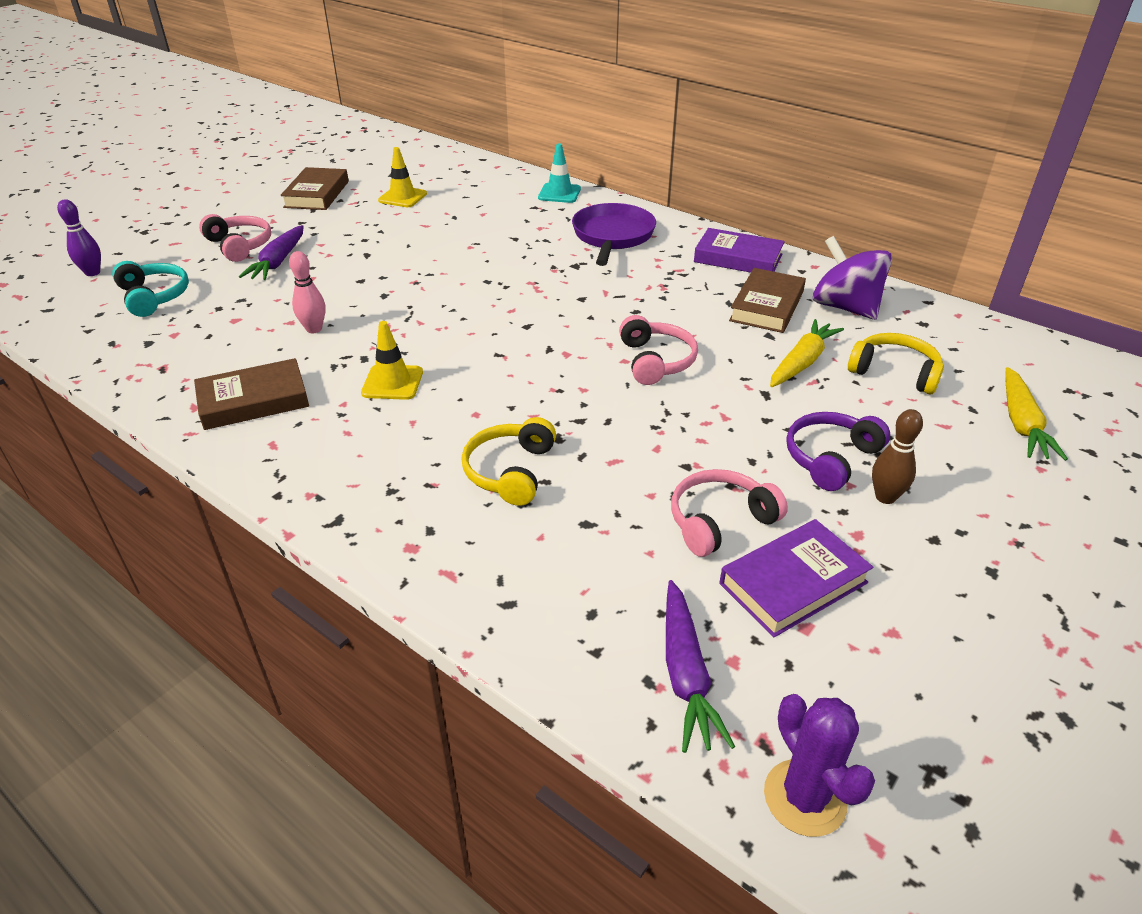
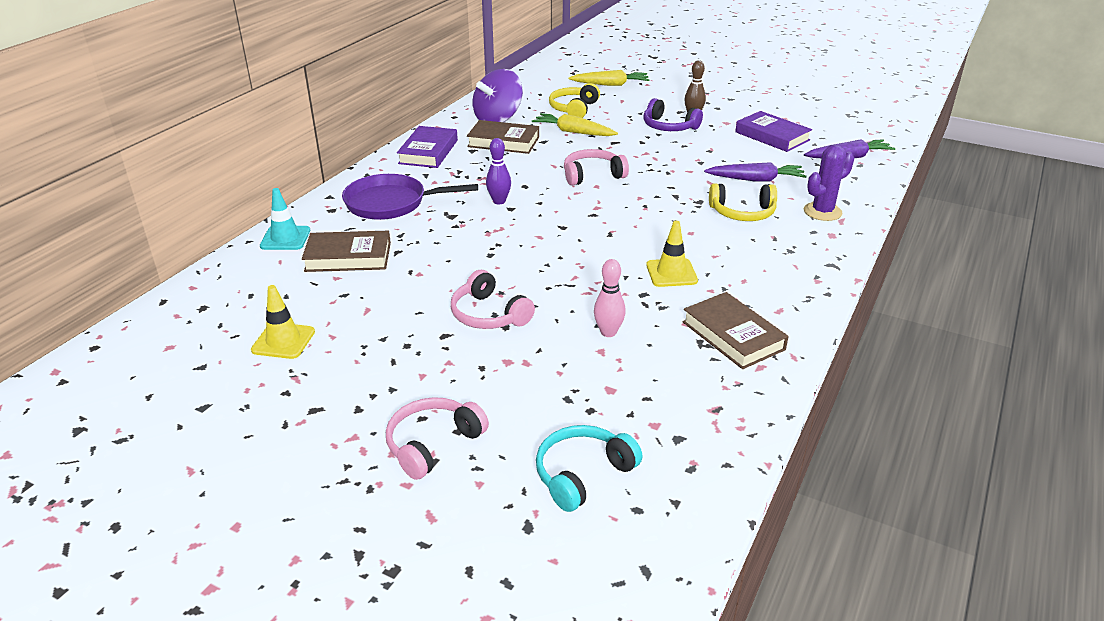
camera: 100 degrees left, 5 degrees down
purple bowling pin [57,199,101,276] -> purple bowling pin moved to [486,138,511,204]
purple carrot [239,225,304,280] -> purple carrot moved to [704,162,807,182]
brown book [281,167,349,210] -> brown book moved to [302,231,391,272]
pink headphones [671,469,788,557] -> pink headphones moved to [451,270,535,329]
purple cactus [764,694,875,837] -> purple cactus moved to [804,145,854,221]

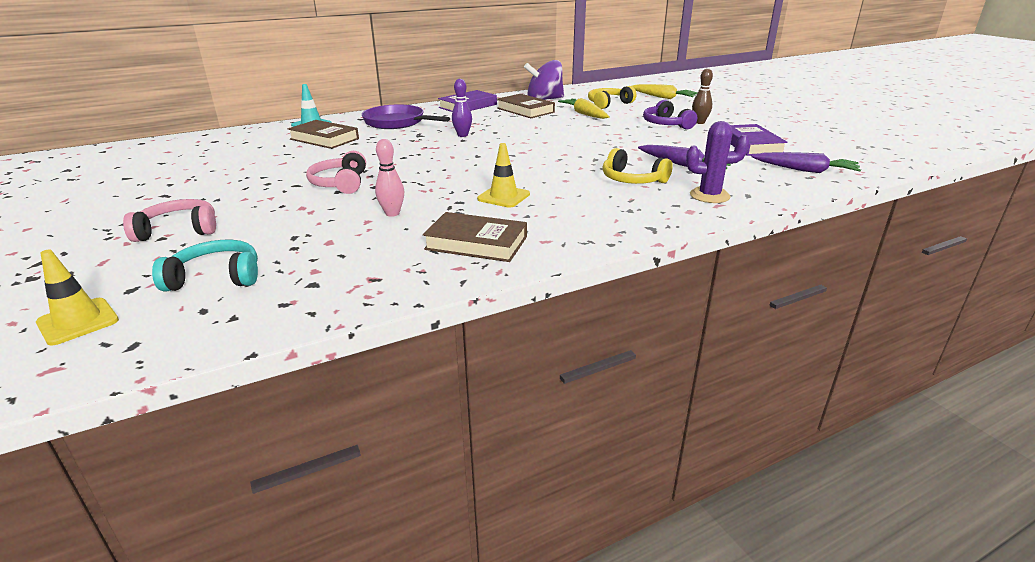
camera: 35 degrees right, 5 degrees down
yellow traffic cone [251,285,315,359] -> yellow traffic cone moved to [36,250,119,346]
pink headphones [564,149,629,186] -> none
brown book [682,292,789,369] -> brown book turned 75 degrees counterclockwise [423,212,527,262]

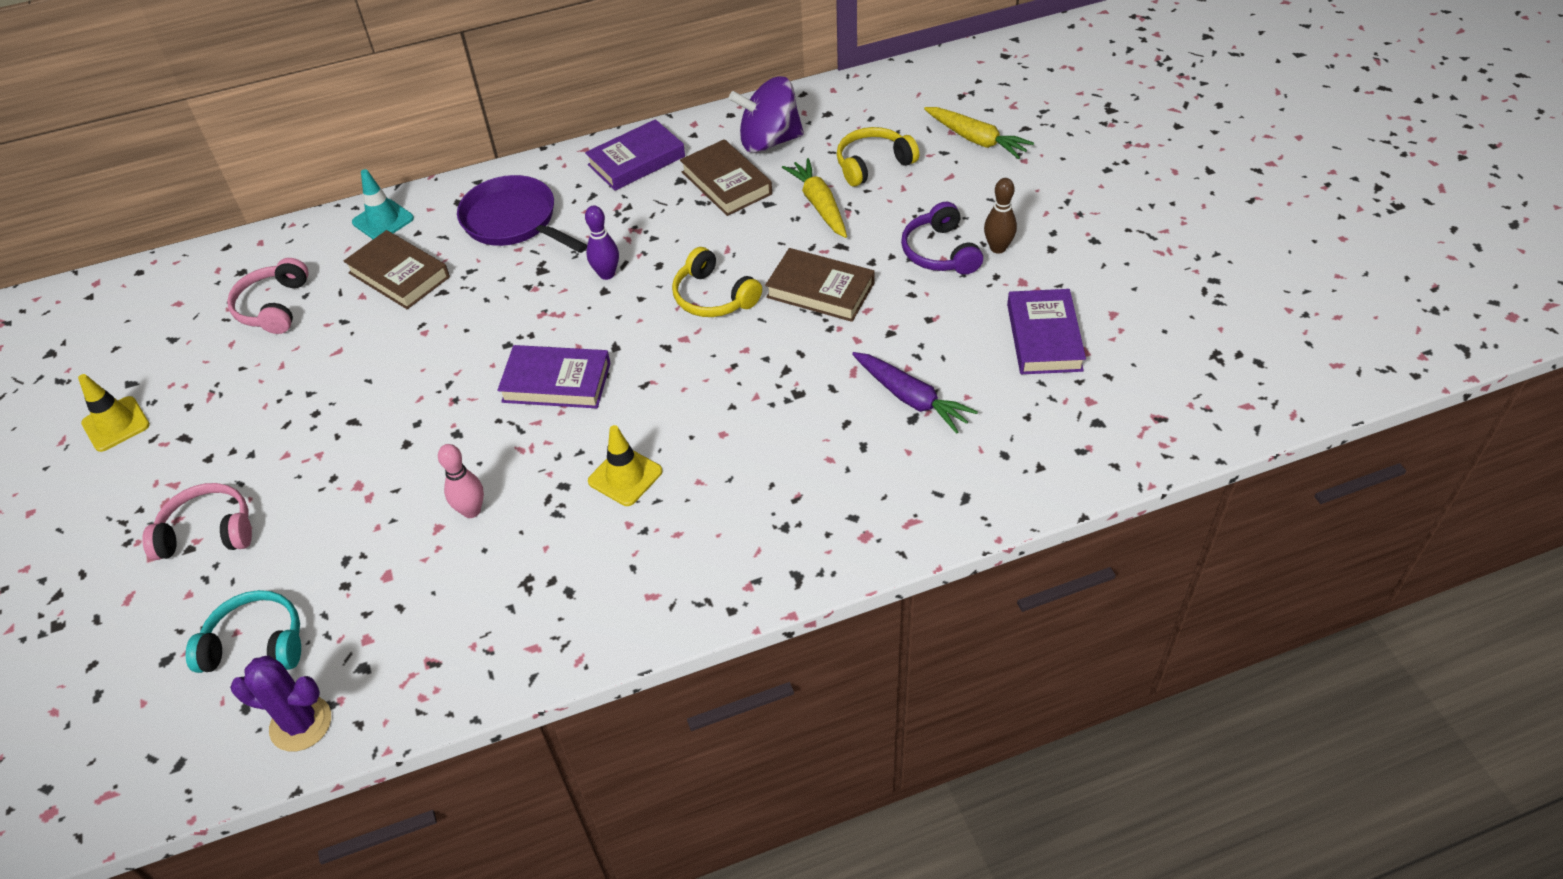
camera: 10 degrees right, 20 degrees up
yellow traffic cone [36,250,119,346] -> yellow traffic cone moved to [78,374,150,452]
pink headphones [306,151,366,194] -> pink headphones moved to [227,258,309,334]
brown book [423,212,527,262] -> brown book moved to [765,248,875,322]
yellow headphones [602,148,673,184] -> yellow headphones moved to [672,247,762,317]
purple cactus [686,121,750,203] -> purple cactus moved to [230,655,331,751]
purple carrot [752,152,861,173] -> none
none -> purple book [497,345,610,408]

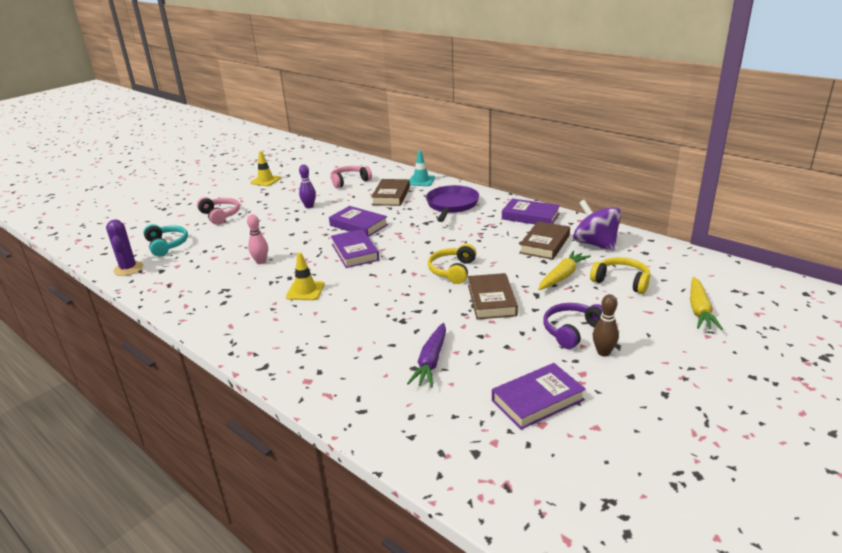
camera: 60 degrees right, 20 degrees down
purple bowling pin [585,205,619,280] -> purple bowling pin moved to [299,165,316,208]
none -> purple book [329,206,388,237]

